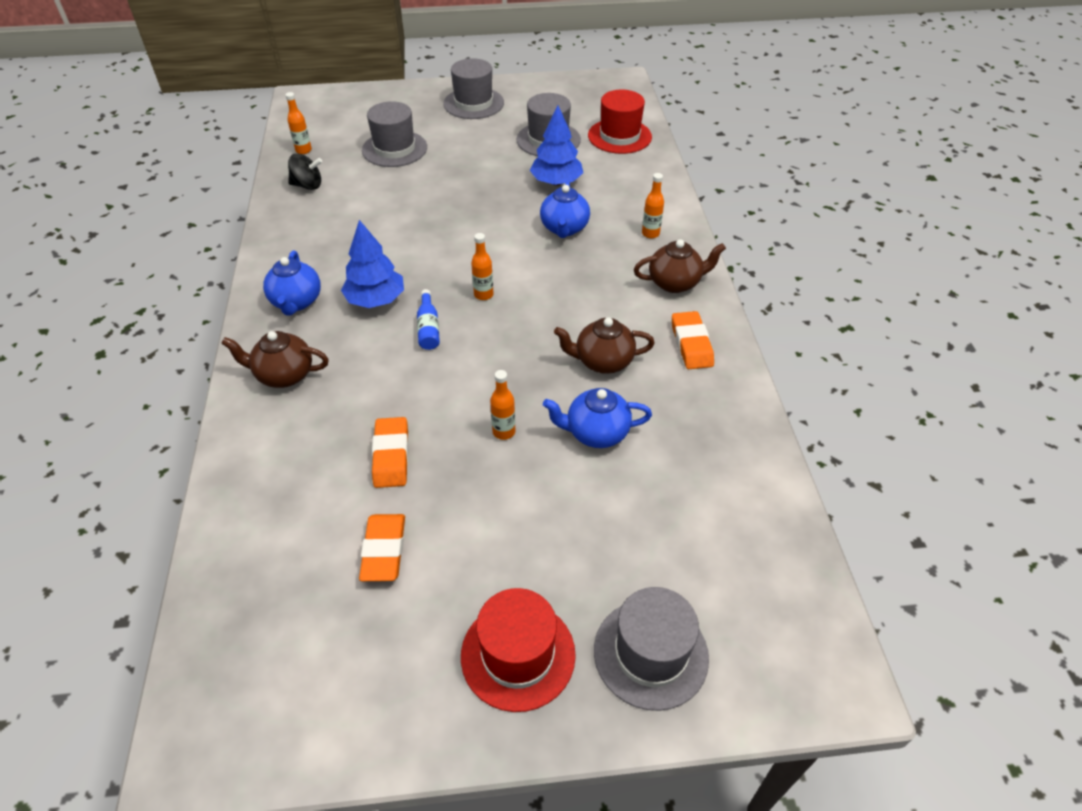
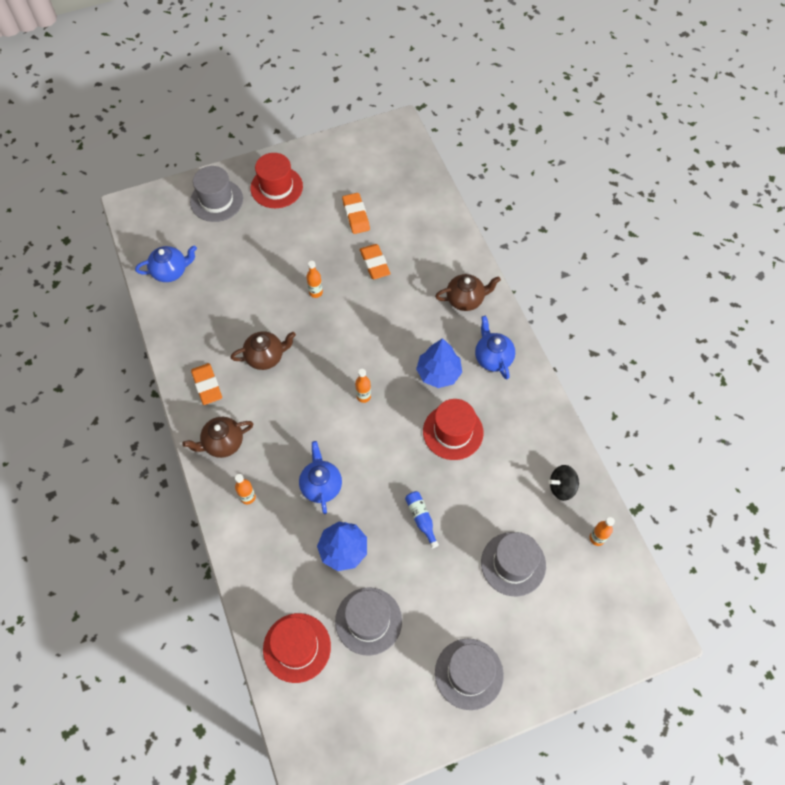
camera: 165 degrees right, 15 degrees up
blue bottle [417,289,440,350] -> blue bottle moved to [405,491,439,548]
blue teapot [543,388,652,448] -> blue teapot moved to [135,245,197,282]
none -> red hat [423,399,484,460]

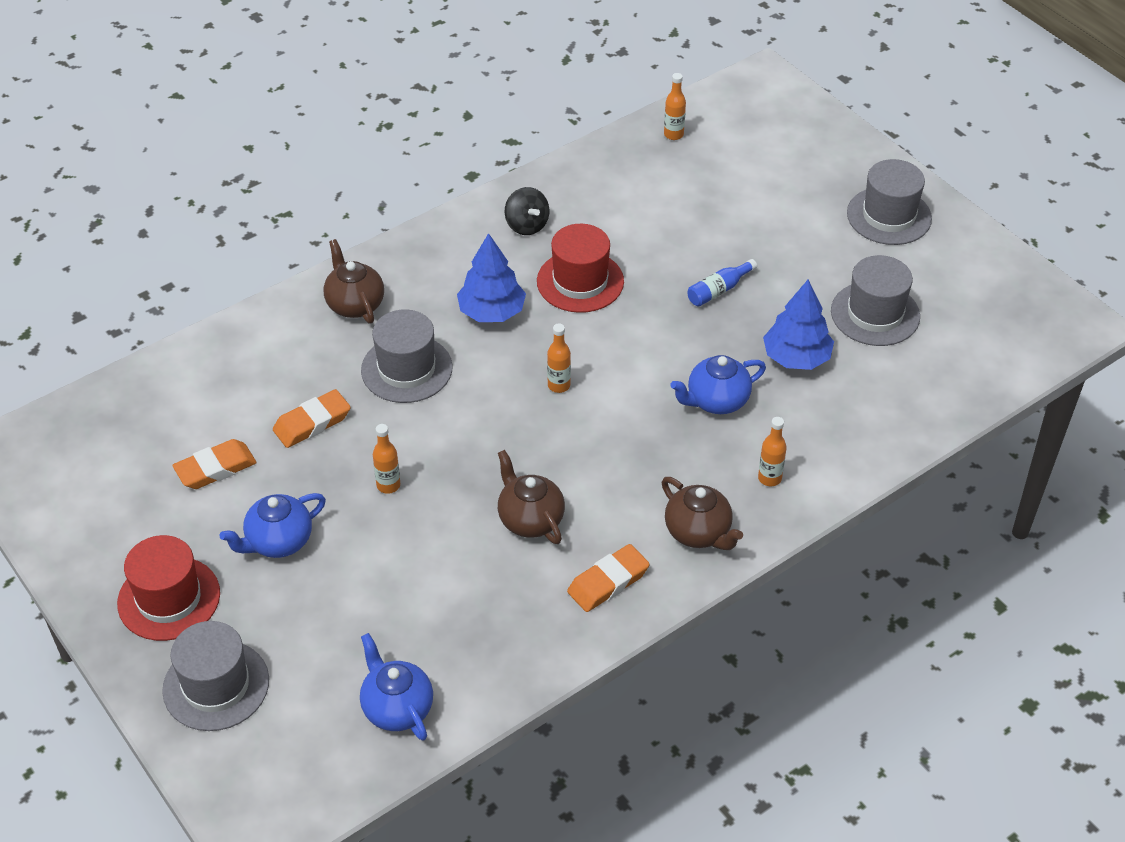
camera: 105 degrees left, 15 degrees down
red hat [263,613,331,683] -> none
blue teapot [475,316,515,379] -> blue teapot moved to [220,493,326,558]
grey hat [481,532,546,596] -> grey hat moved to [361,309,452,403]
black spinning top [548,465,579,501] -> black spinning top moved to [505,187,550,235]

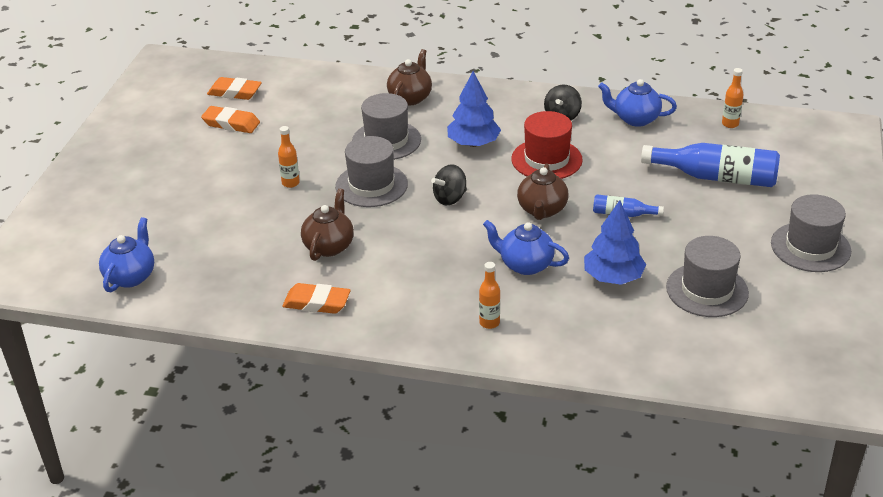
camera: 50 degrees right, 10 degrees down
red hat [117,535,220,641] -> none
grey hat [162,621,269,731] -> grey hat moved to [335,136,408,207]
blue teapot [220,493,326,558] -> blue teapot moved to [598,79,677,127]
orange eraser [273,389,351,448] -> orange eraser moved to [207,77,262,100]
orange bottle [547,323,571,393] -> black spinning top [431,164,467,205]
brown teapot [662,477,743,550] -> brown teapot moved to [517,163,569,220]
none -> blue bottle [641,143,780,187]

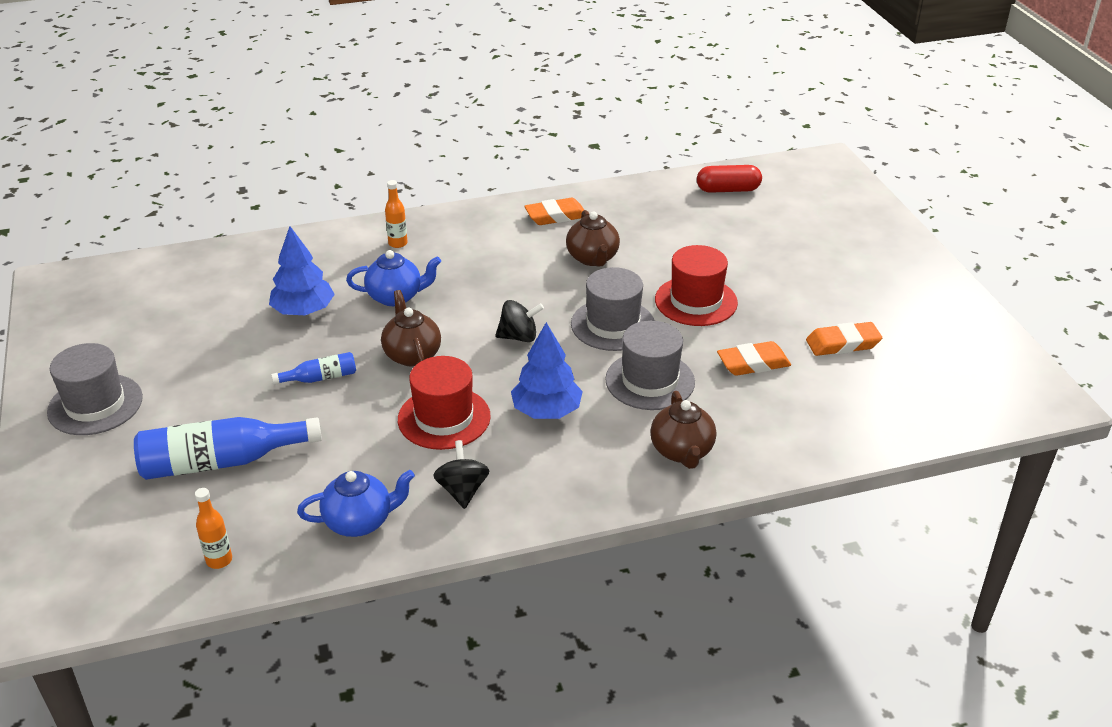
camera: 150 degrees right, 0 degrees up
blue teapot [99,217,154,292] -> red capsule [697,165,762,193]
orange eraser [207,77,262,100] -> orange eraser moved to [717,341,791,376]
orange bottle [278,126,300,188] -> red hat [655,245,738,326]
black spinning top [431,164,467,205] -> black spinning top turned 60 degrees clockwise [495,300,544,342]
grey hat [666,236,749,317] -> none

